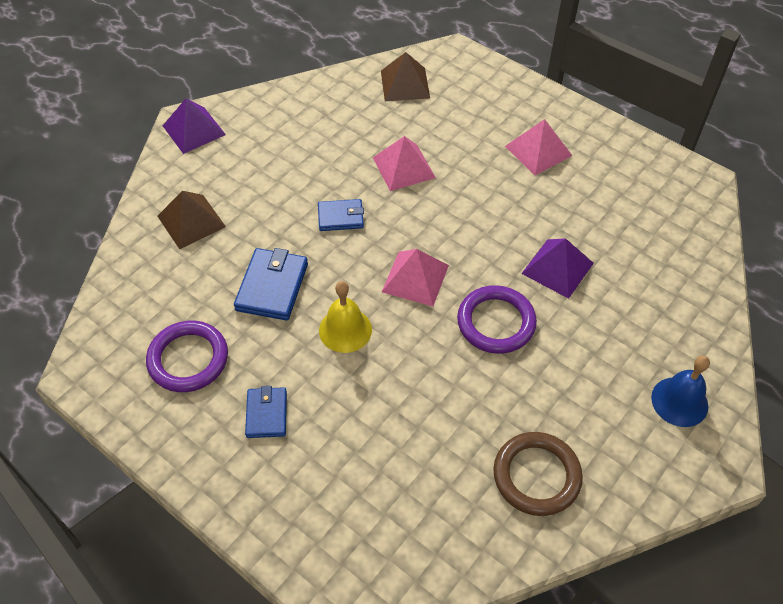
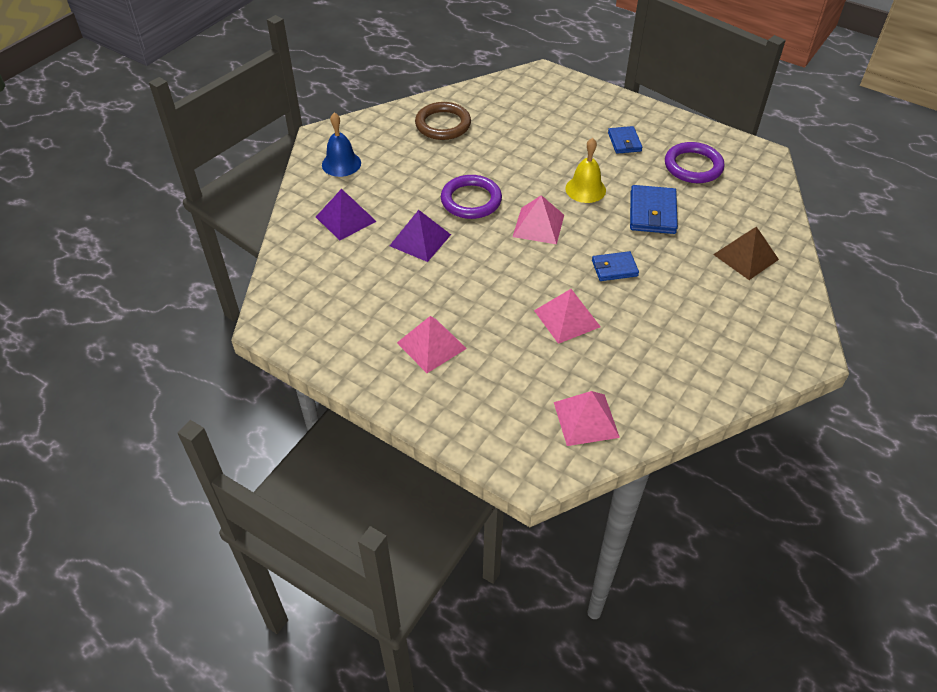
camera: 175 degrees right, 5 degrees down
purple pyramid [163,98,226,154] -> purple pyramid moved to [316,189,377,240]
brown pyramid [381,52,430,101] -> pink pyramid [554,391,620,446]

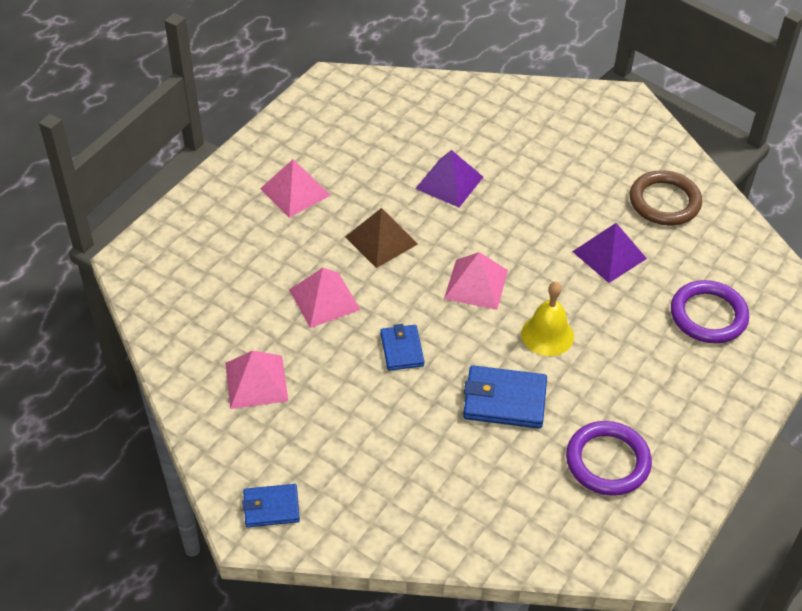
camera: 90 degrees right, 0 degrees up
purple pyramid [316,189,377,240] -> purple pyramid moved to [572,223,647,283]
blue bell [322,113,361,177] -> none
purple ring [441,175,502,219] -> purple ring moved to [671,280,749,344]
pink pyramid [554,391,620,446] -> pink pyramid moved to [225,350,288,409]
blue wallet [608,126,642,154] -> blue wallet moved to [242,484,300,527]
brown pyramid [713,226,779,280] -> brown pyramid moved to [345,208,418,268]

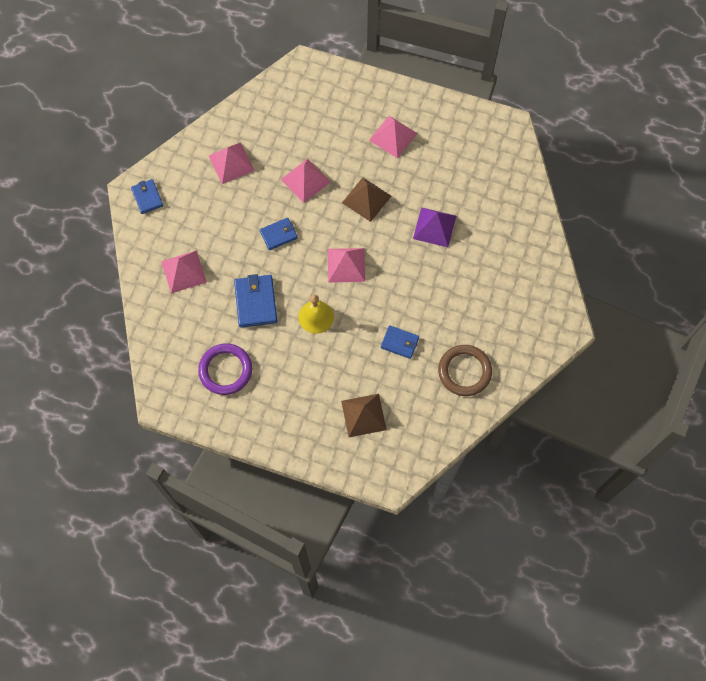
camera: 75 degrees right, 20 degrees up
purple pyramid [572,223,647,283] -> blue wallet [381,325,419,359]
purple ring [671,280,749,344] -> brown pyramid [341,394,387,437]
none -> pink pyramid [161,251,207,293]

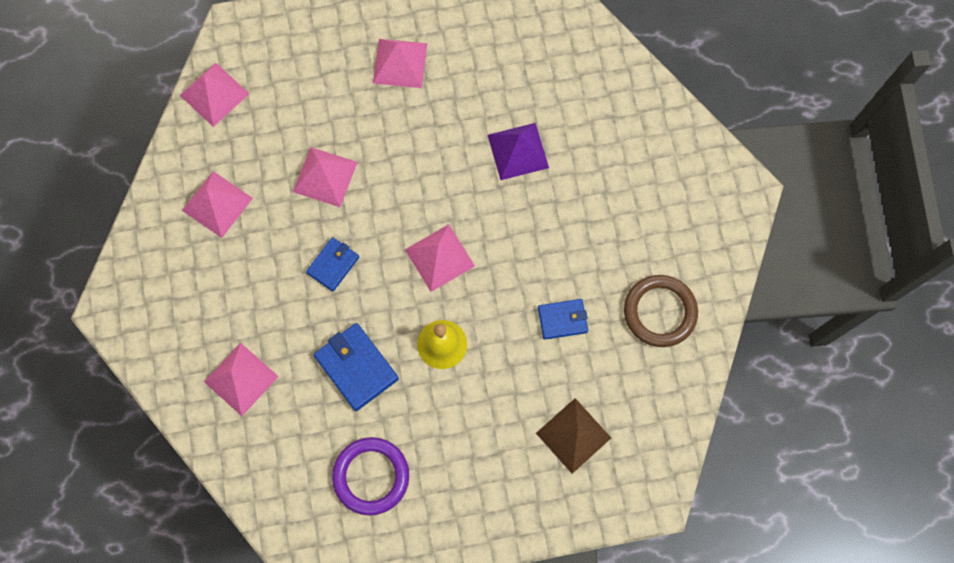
camera: 30 degrees left, 5 degrees up
blue wallet [131,179,163,214] -> none
brown pyramid [342,178,391,222] -> none
none -> pink pyramid [180,63,249,127]

